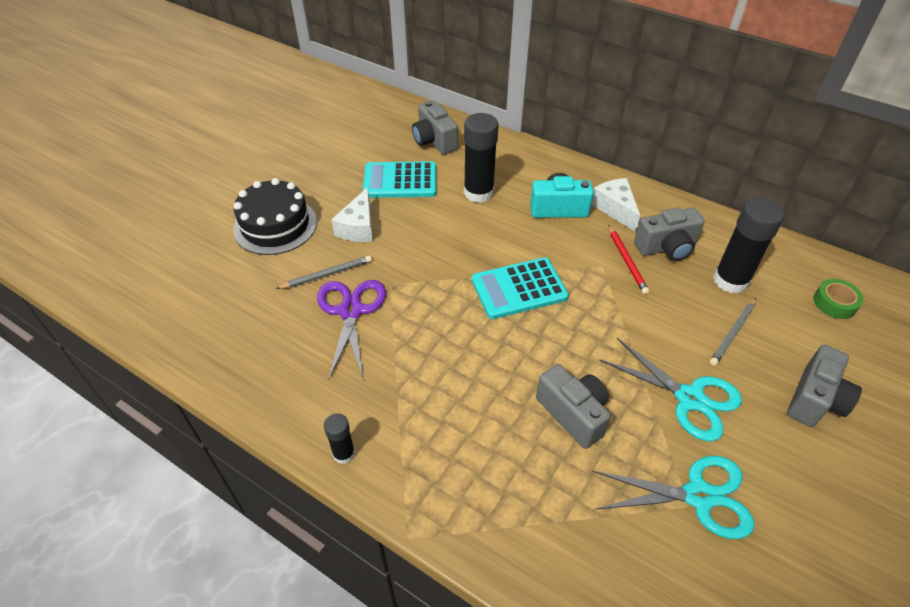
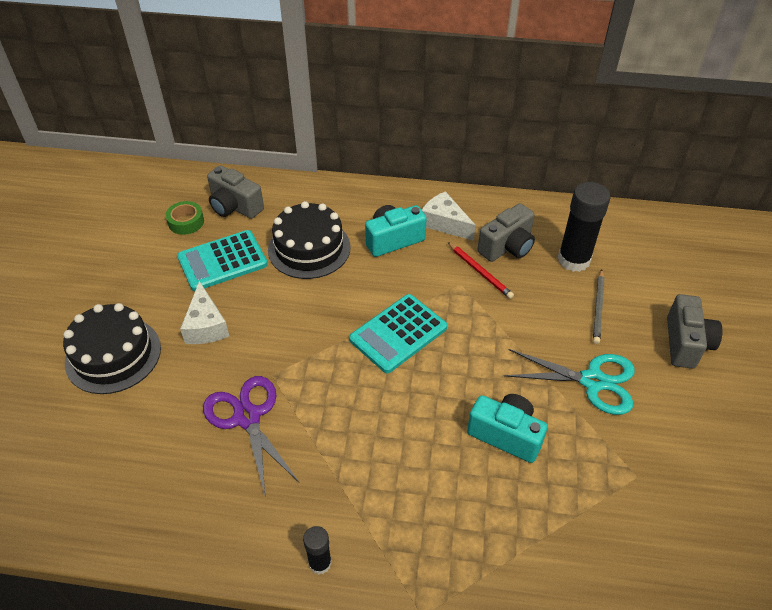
camera: 25 degrees left, 0 degrees up
grey pencil [276,256,372,289] -> none
black glue stick [464,113,499,203] -> black cake [268,201,351,279]
grey camera [536,364,611,449] -> turquoise camera [467,394,548,463]
turquoise scissors [592,456,755,539] -> none
green tape [813,279,864,319] -> green tape moved to [166,201,204,235]

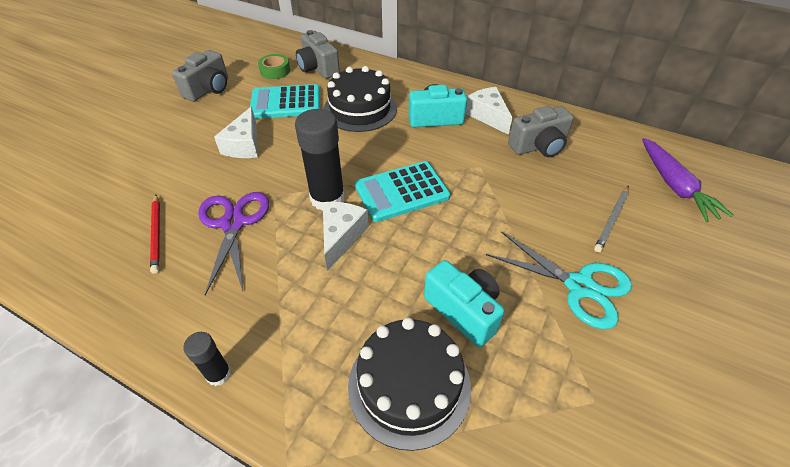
camera: 20 degrees right, 0 degrees up
black cake [63,303,161,394] -> black cake moved to [348,318,471,451]
red pencil [448,242,514,299] -> red pencil moved to [150,195,160,274]
black glue stick [558,182,611,272] -> black glue stick moved to [295,109,345,211]
grey camera [667,294,723,369] -> grey camera moved to [172,50,228,102]
none -> white cheese [323,202,369,271]
none -> purple carrot [642,138,733,222]

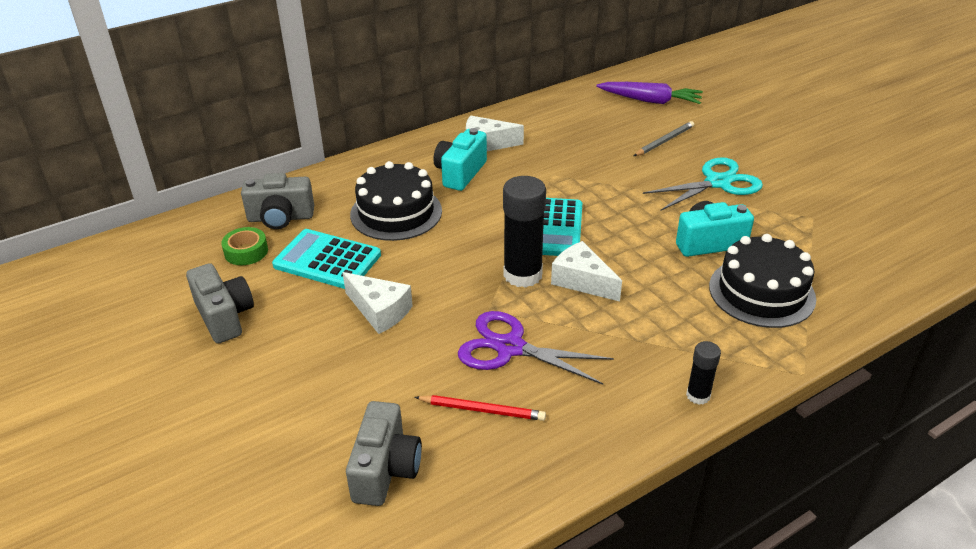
camera: 60 degrees left, 10 degrees down
turquoise calculator [250,84,320,119] -> turquoise calculator turned 90 degrees clockwise [272,229,381,289]
grey camera [508,106,574,157] -> grey camera moved to [346,401,422,506]
grey pencil [594,186,629,252] -> grey pencil turned 105 degrees counterclockwise [634,121,694,156]

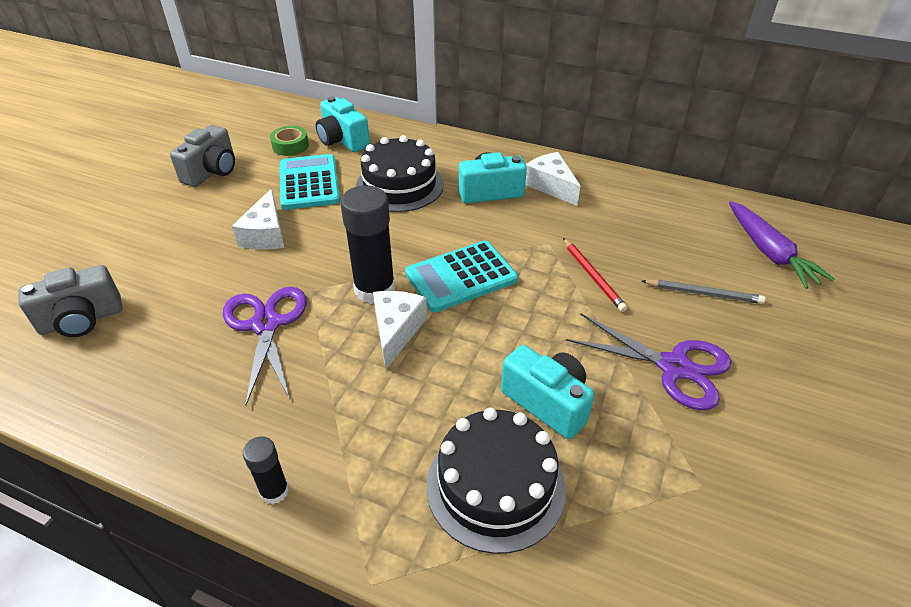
camera: 55 degrees right, 5 degrees up
grey camera [241,173,314,229] -> turquoise camera [316,96,370,152]
red pencil [414,395,546,421] -> red pencil moved to [563,238,627,312]
turquoise scissors [643,157,763,211] -> purple scissors [566,313,731,411]

